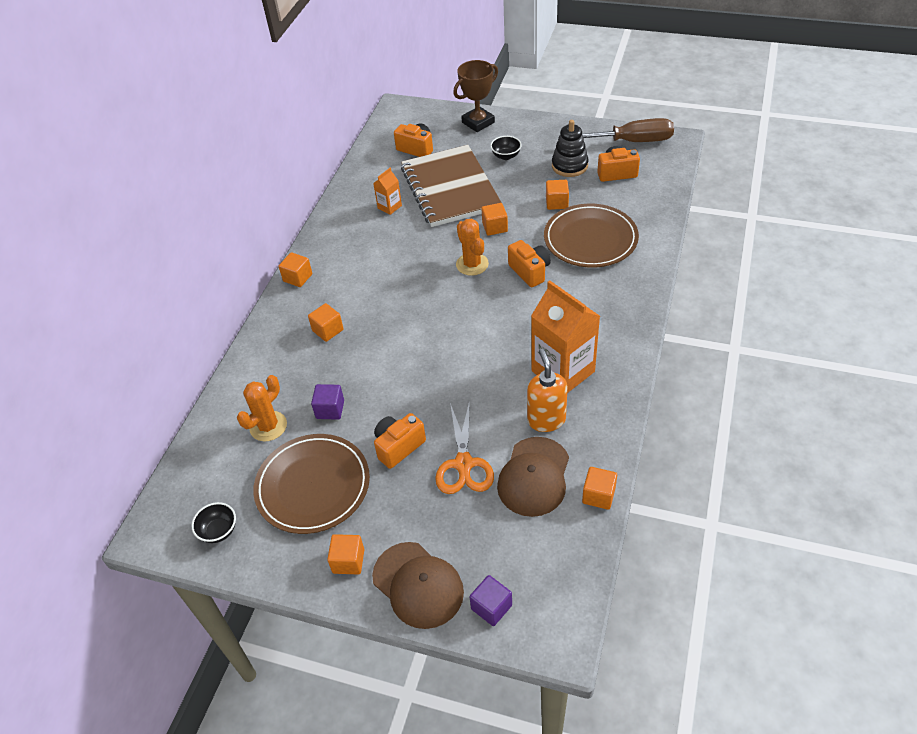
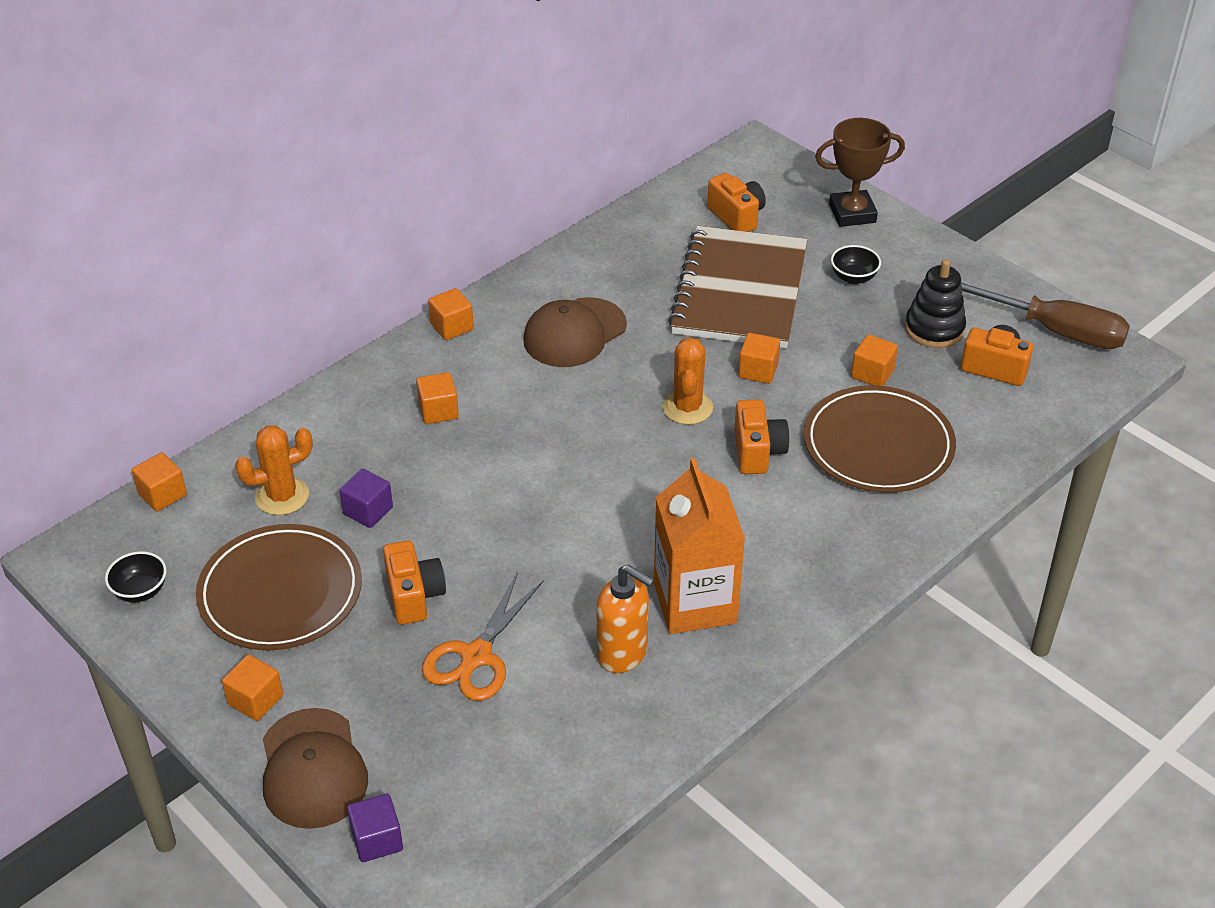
camera: 25 degrees right, 5 degrees down
orange carton [373,168,402,215] -> none
orange camera [374,413,426,469] -> orange camera turned 90 degrees clockwise [383,540,446,625]
brown cap [497,437,569,517] -> brown cap moved to [523,297,627,367]
orange soap dispenser [527,349,568,432] -> orange soap dispenser turned 105 degrees clockwise [596,564,654,673]
orange cube [582,467,617,510] -> orange cube moved to [132,452,187,511]

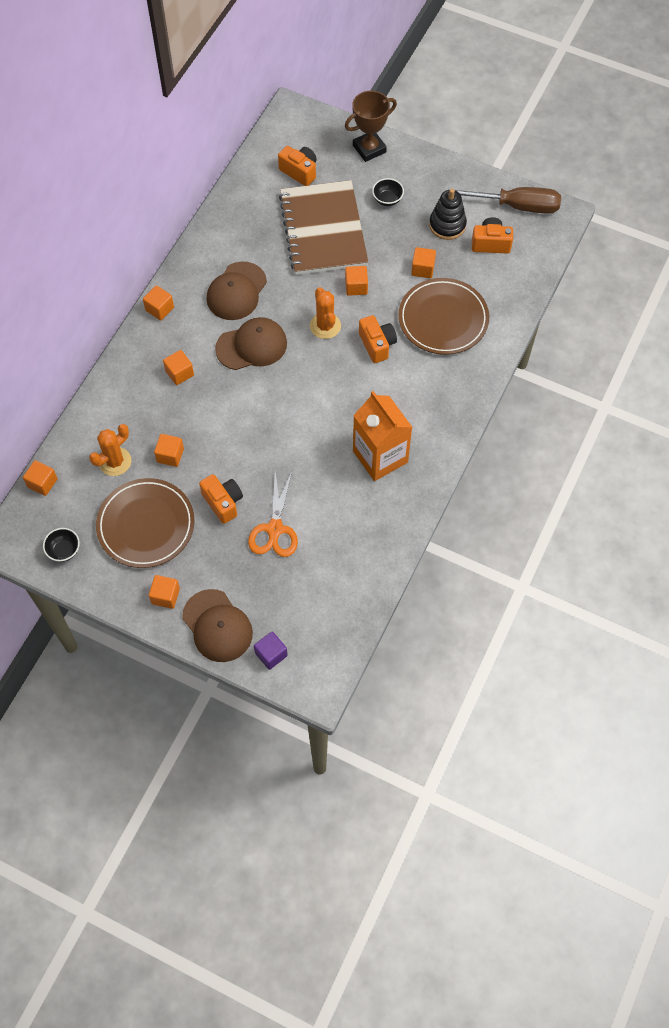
camera: 20 degrees left, 20 degrees up
purple cube [339,469,393,528] -> orange cube [154,434,184,467]
orange soap dispenser [596,564,654,673] -> none
none -> brown cap [215,317,287,370]

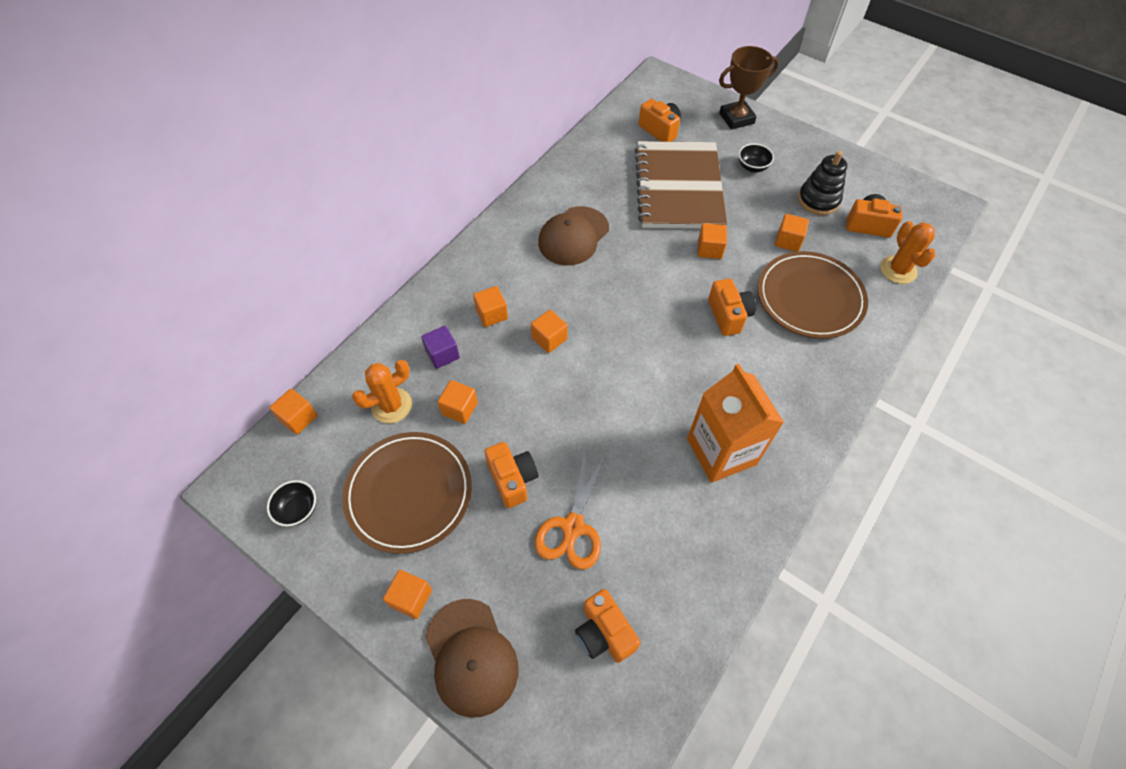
camera: 10 degrees right, 5 degrees down
orange cube [143,285,174,321] -> orange cube moved to [531,310,567,353]
brown cap [215,317,287,370] -> none
purple cube [254,631,288,670] -> purple cube moved to [421,326,460,369]
orange cactus [310,287,341,339] -> orange cactus moved to [880,221,935,284]
brown screwdriver [448,187,561,214] -> none
none -> orange camera [575,589,641,663]

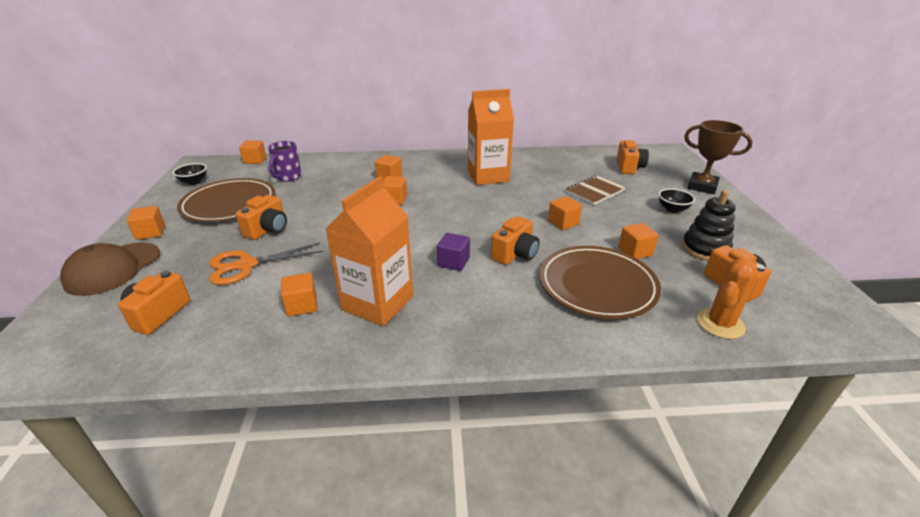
camera: 50 degrees right, 25 degrees down
orange cactus [352,360,412,423] -> purple mug [268,141,302,182]
purple cube [421,326,460,369] -> purple cube moved to [437,233,470,271]
orange cube [437,380,478,424] -> orange cube moved to [281,273,317,317]
brown cap [538,206,609,265] -> orange carton [468,89,514,185]
brown notebook [635,141,727,229] -> brown notebook [565,175,626,205], size x0.49

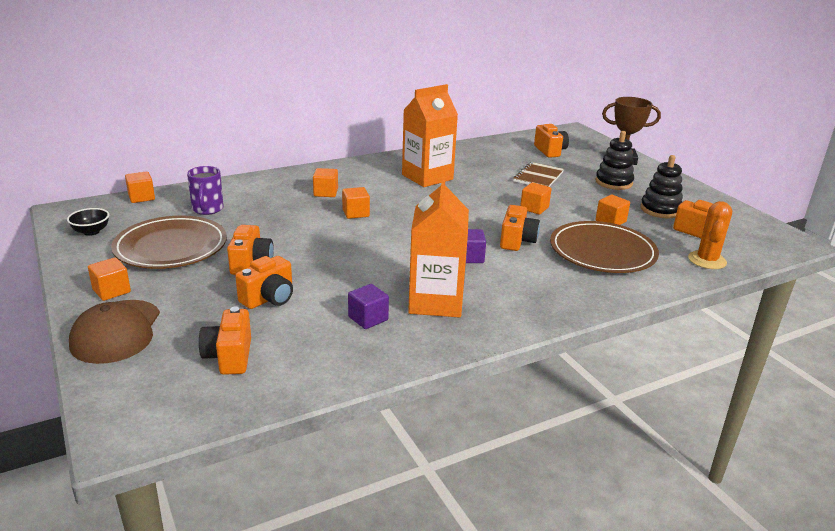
camera: 25 degrees left, 5 degrees down
orange scissors [209,242,323,285] -> orange camera [235,256,293,309]
orange cube [281,273,317,317] -> purple cube [348,284,389,329]
black bowl [658,188,695,213] -> black stacking toy [595,131,634,190]

